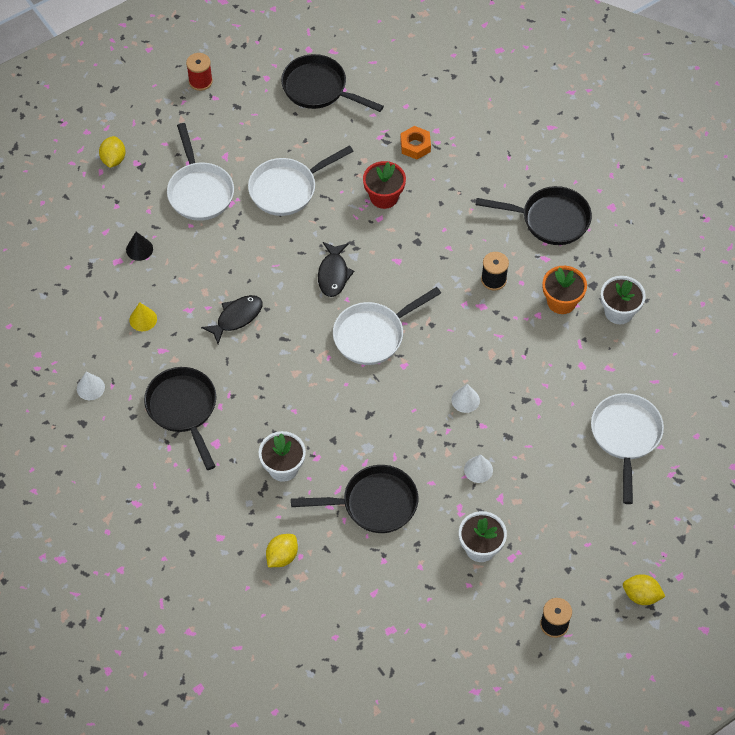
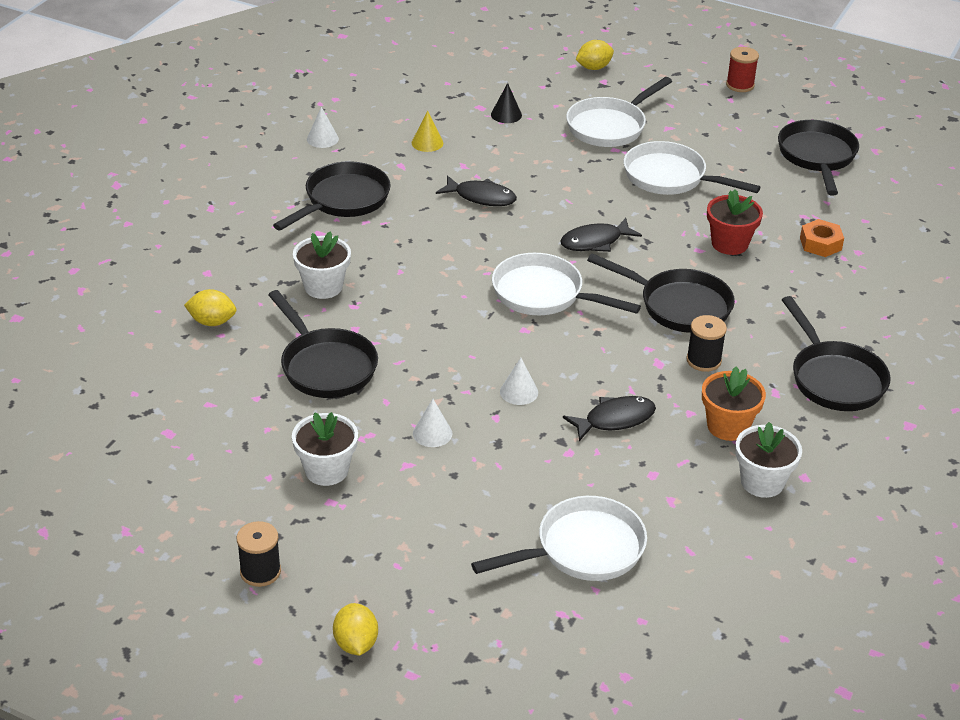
camera: 60 degrees right, 20 degrees down
none -> black fish [563,396,656,441]
none -> black pan [587,253,735,333]

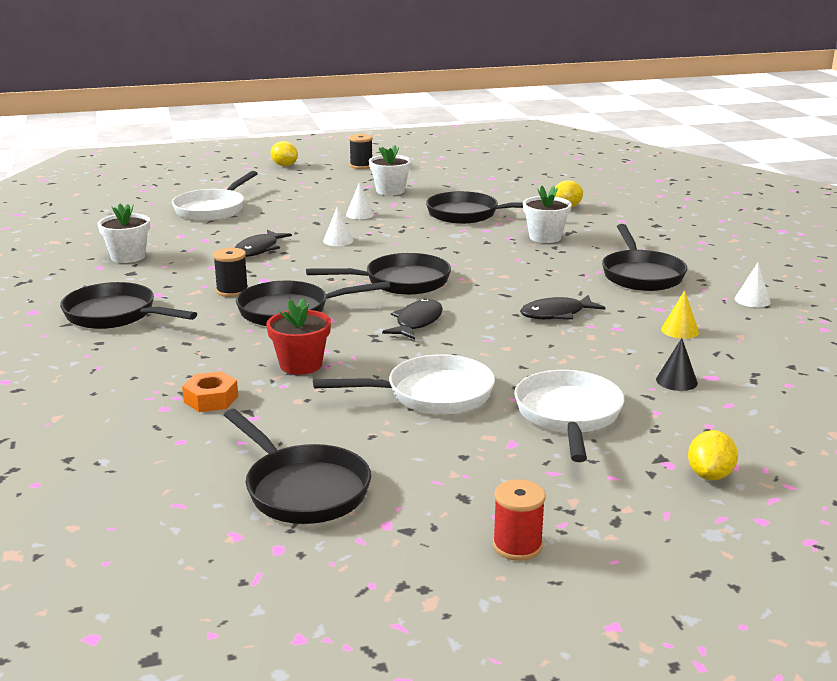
camera: 140 degrees right, 15 degrees down
white pan [492,253,641,315] -> black pan [306,253,451,295]
orange flower pot [702,367,766,441] -> none

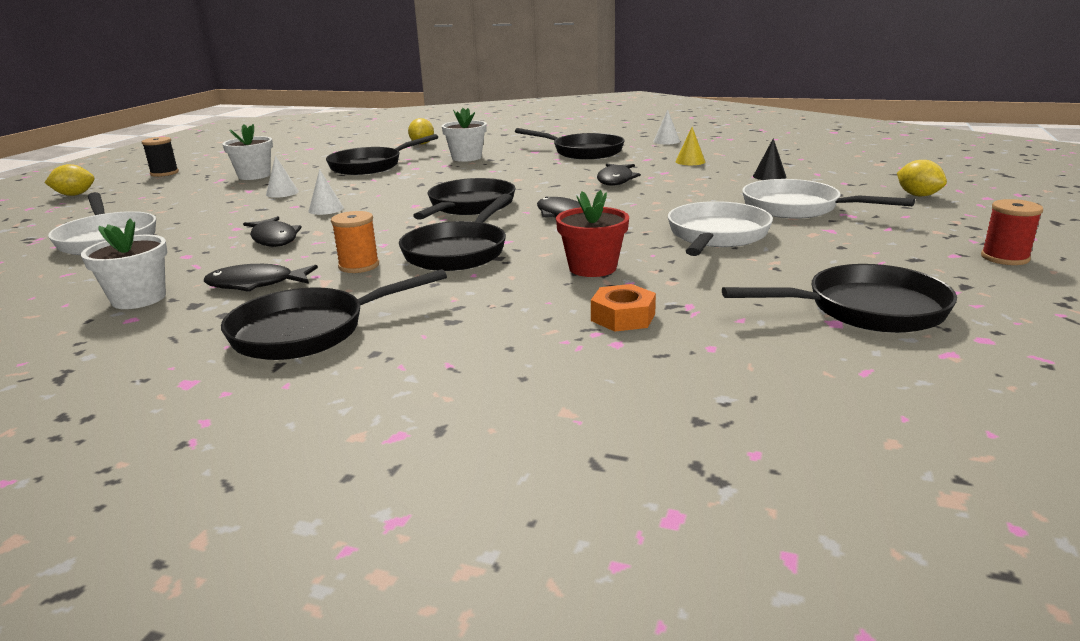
camera: 55 degrees left, 0 degrees up
black spool [213,248,248,297] -> orange spool [331,211,379,273]
none -> black fish [204,264,318,292]

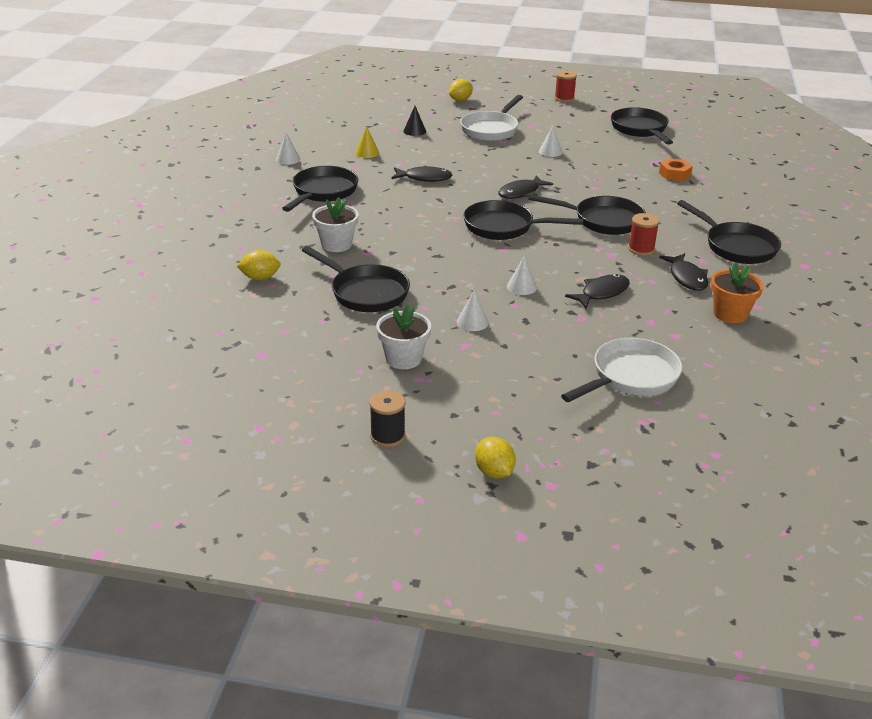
camera: 100 degrees left, 10 degrees up
white flower pot [81,218,168,309] -> orange flower pot [711,263,764,323]
orange spool [331,211,379,273] -> red spool [628,213,659,256]
red flower pot [556,190,629,277] -> none
white pan [668,201,773,256] -> white cone [539,126,563,157]

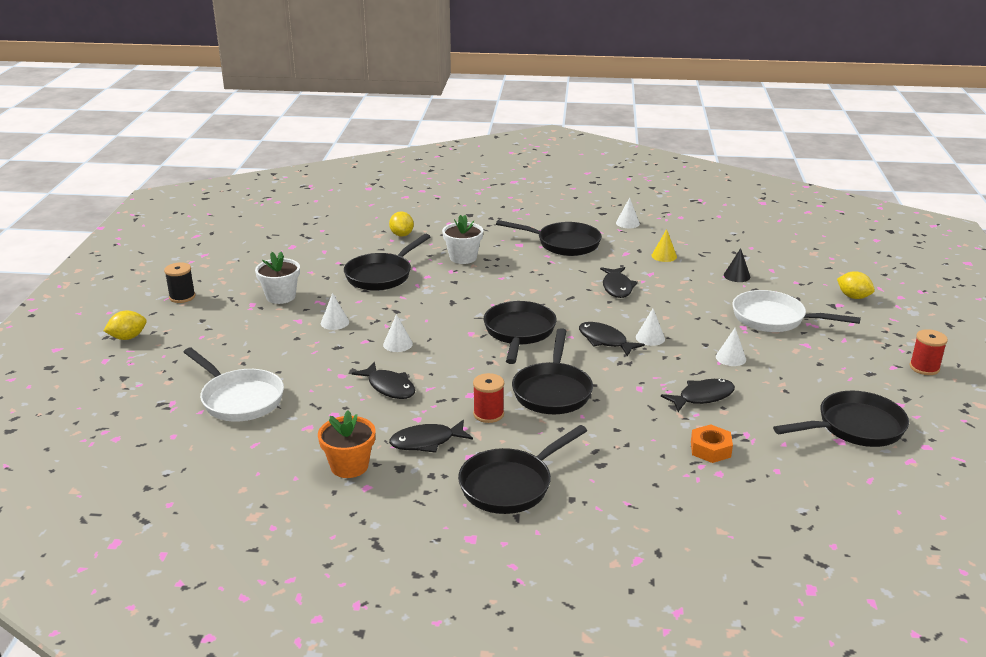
camera: 85 degrees right, 5 degrees down
none -> white cone [636,309,665,346]
none -> black fish [661,379,735,412]

